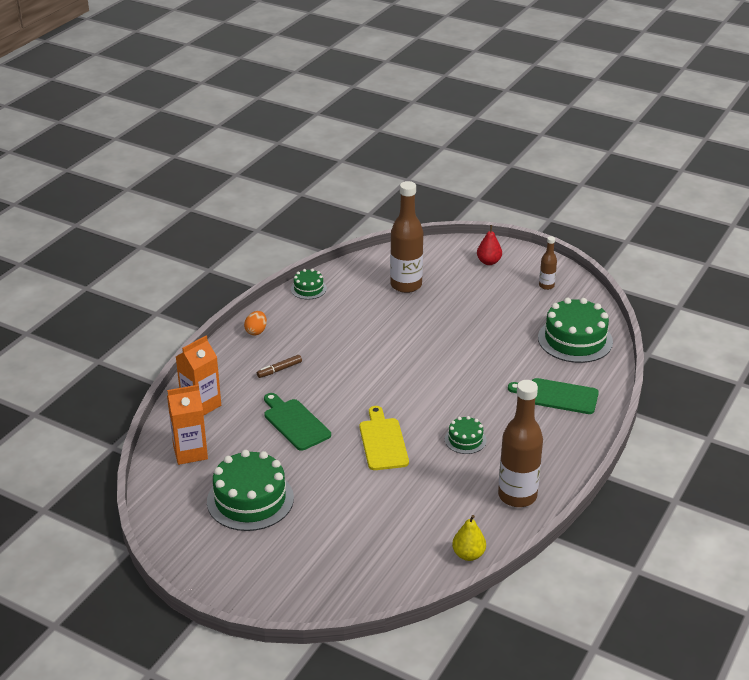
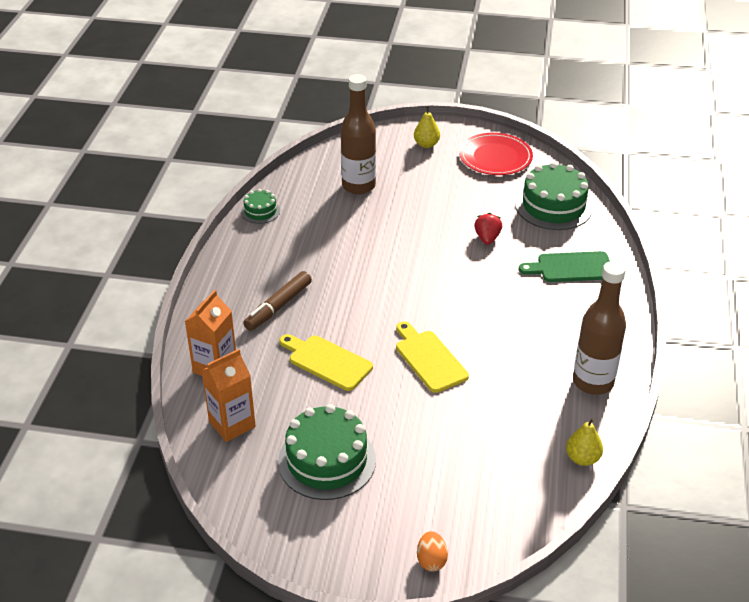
camera: 20 degrees left, 5 degrees up
orange egg [244,311,267,335] -> orange egg moved to [417,531,448,571]
brown marker [257,355,302,378] -> brown marker [243,271,312,331], size x1.68
green cutting board [264,393,331,451] -> yellow cutting board [279,334,373,391]
green cake [445,416,487,454] -> none
red pear [477,225,502,265] -> yellow pear [414,106,440,148]
brown bottle [539,236,557,290] -> red plate [459,133,533,175]
none -> red strawberry [474,213,502,245]

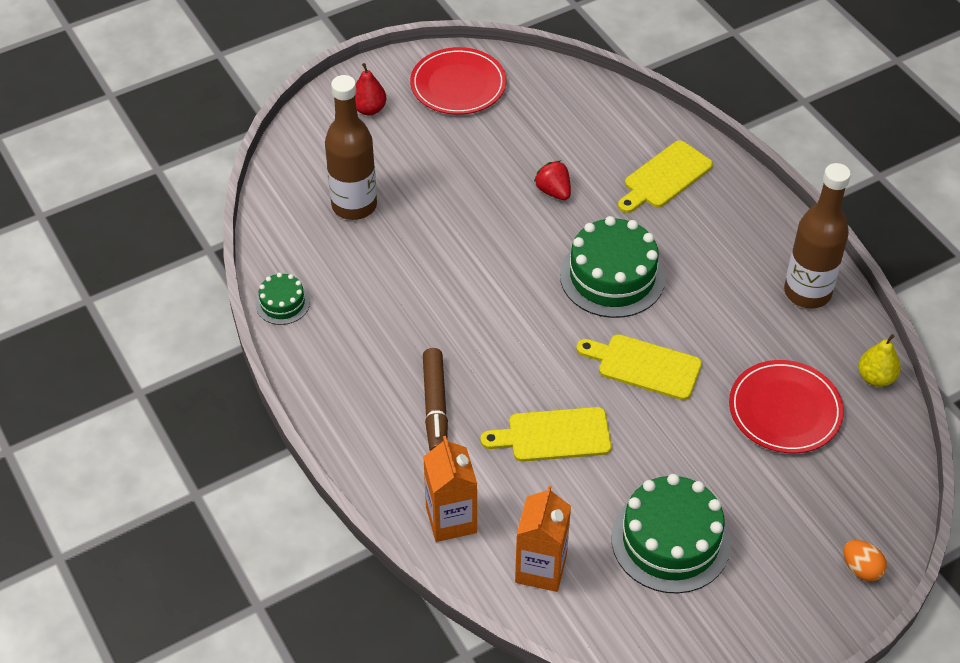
camera: 40 degrees left, 10 degrees up
yellow pear [414,106,440,148] -> red pear [355,63,386,115]
green cake [515,162,593,230] -> green cake moved to [560,216,665,318]
green cutting board [519,251,610,282] -> yellow cutting board [618,140,713,213]
none -> red plate [729,360,844,453]

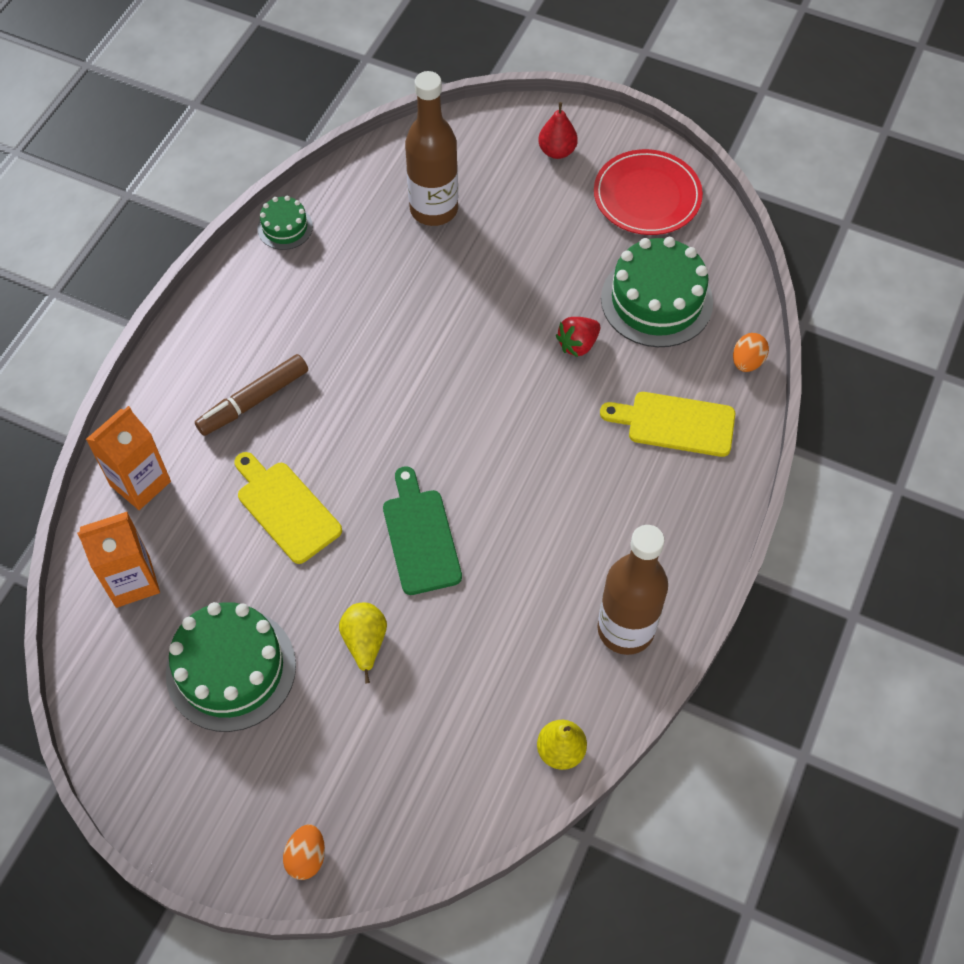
camera: 55 degrees right, 10 degrees up
red strawberry [534,161,571,200] -> red strawberry turned 150 degrees counterclockwise [556,317,600,357]
green cake [560,216,665,318] -> green cake moved to [601,237,713,347]
yellow cutting board [576,334,702,400] -> green cutting board [383,466,462,595]
red plate [729,360,844,453] -> none
none -> yellow pear [339,603,387,684]
none -> orange egg [733,333,769,372]

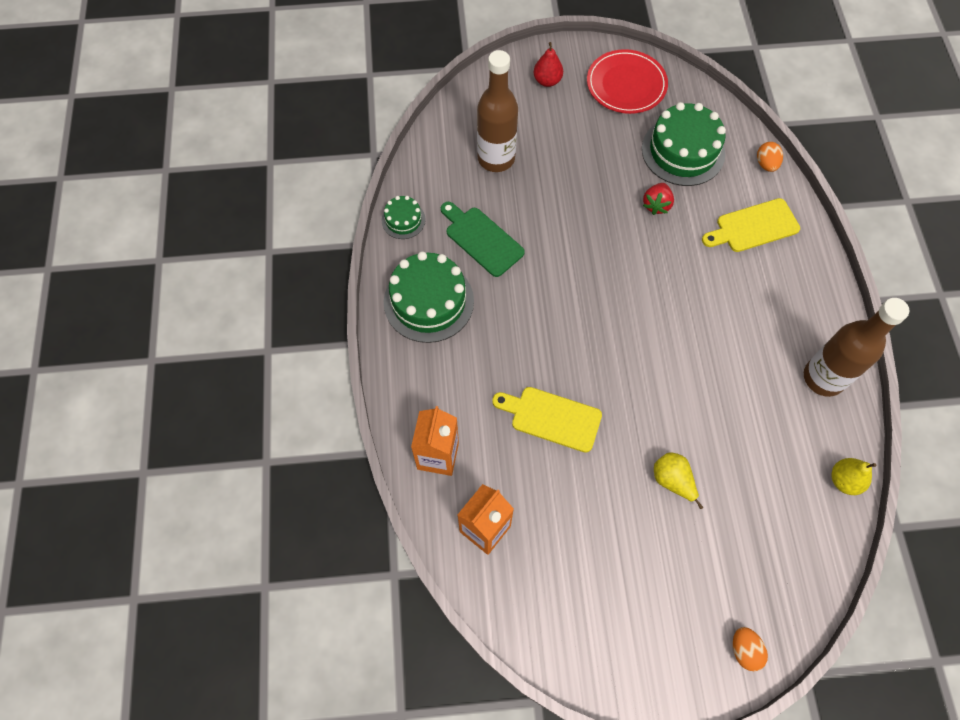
camera: 30 degrees left, 5 degrees up
green cake [166,602,296,732] -> green cake moved to [384,251,474,343]
brown marker [195,354,308,436] -> none
green cutting board [383,466,462,595] -> green cutting board moved to [441,202,525,277]

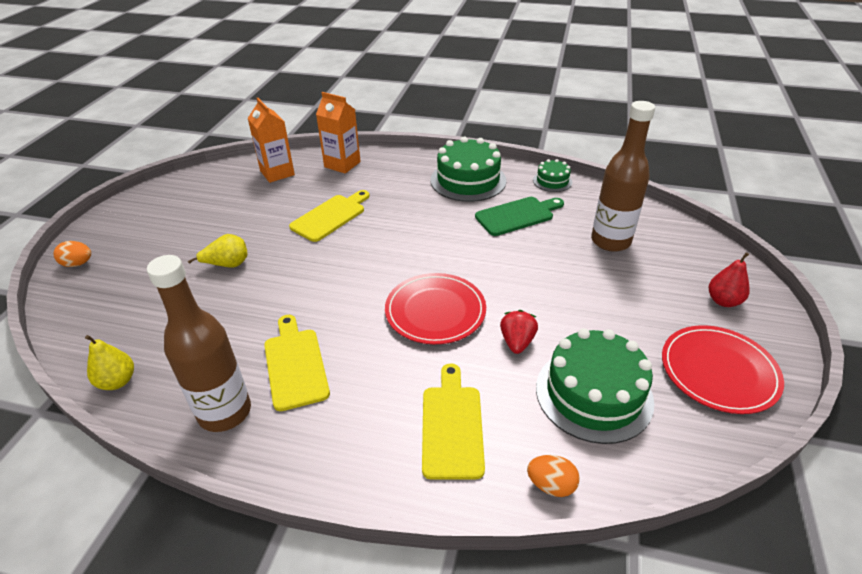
camera: 110 degrees right, 25 degrees down
red strawberry [643,183,674,215] -> red strawberry turned 60 degrees clockwise [500,310,538,354]
none -> yellow cutting board [264,315,330,411]
none -> red plate [385,273,486,344]

